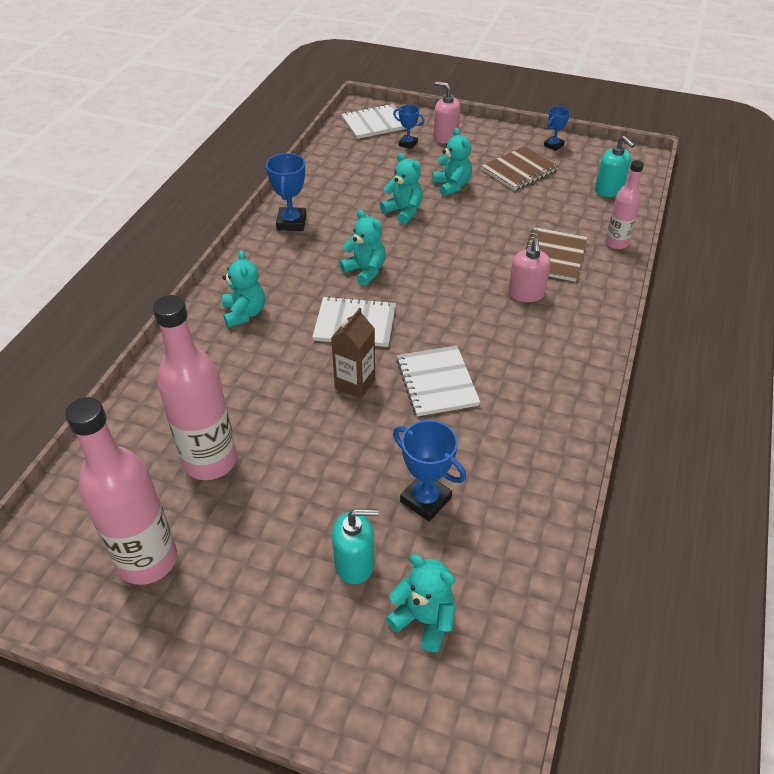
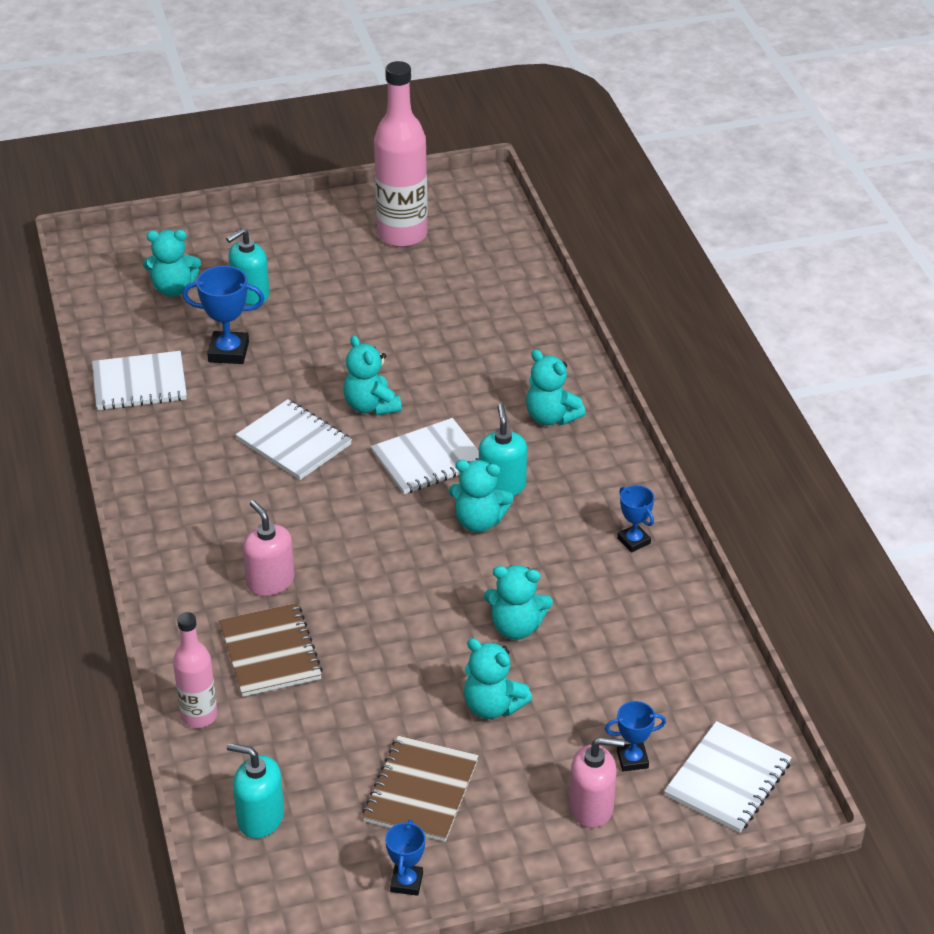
camera: 145 degrees right, 5 degrees down
pink bottle [153,295,237,480] -> none
blue trophy [266,153,306,231] -> blue trophy [617,485,654,553], size x0.62
brown carton [331,308,375,399] -> turquoise teddy bear [344,335,402,415]
none -> white notebook [92,351,187,410]
none -> turquoise soap dispenser [479,404,527,496]

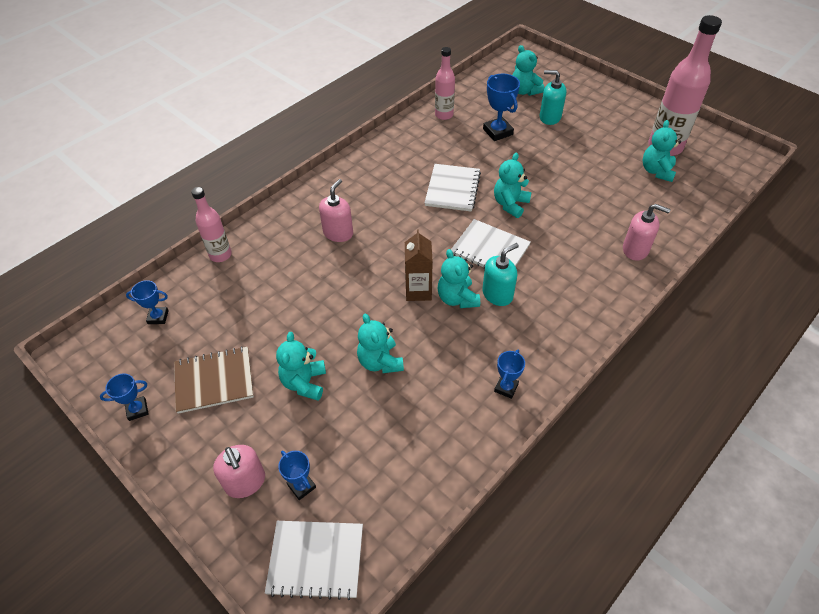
camera: 60 degrees right, 10 degrees up
white notebook [92,351,187,410] -> pink bottle [435,47,455,120]
brown notebook [219,603,323,697] -> none
turquoise soap dispenser [227,743,284,838] -> blue trophy [126,280,169,324]
turquoise teddy bear [526,349,586,425] -> turquoise teddy bear moved to [642,120,681,182]
none -> brown carton [405,229,433,301]
none -> pink soap dispenser [623,204,671,261]

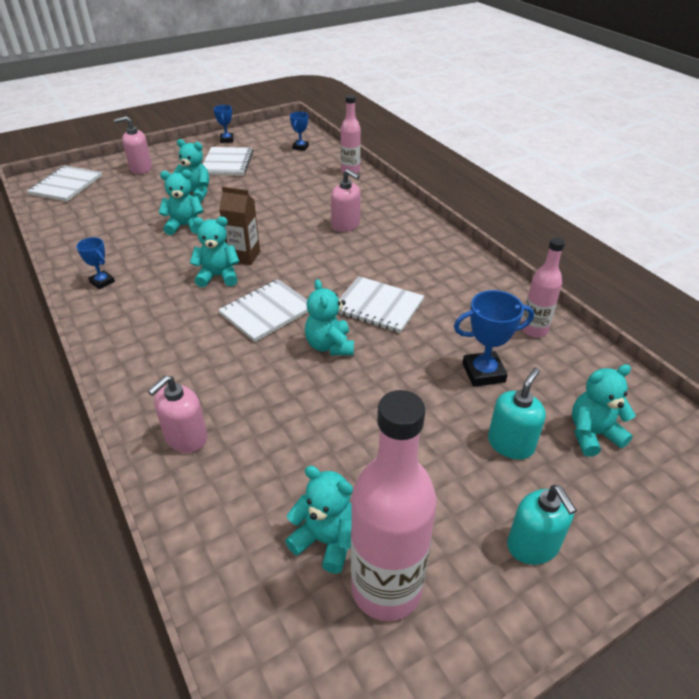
camera: 105 degrees right, 10 degrees down
brown notebook [174,346,254,414] -> white notebook [203,147,253,175]
blue trophy [278,451,316,500] -> none
turquoise soap dispenser [482,243,519,306] -> turquoise soap dispenser moved to [507,485,577,565]
turquoise teddy bear [494,152,532,218] -> turquoise teddy bear turned 150 degrees counterclockwise [305,279,354,355]

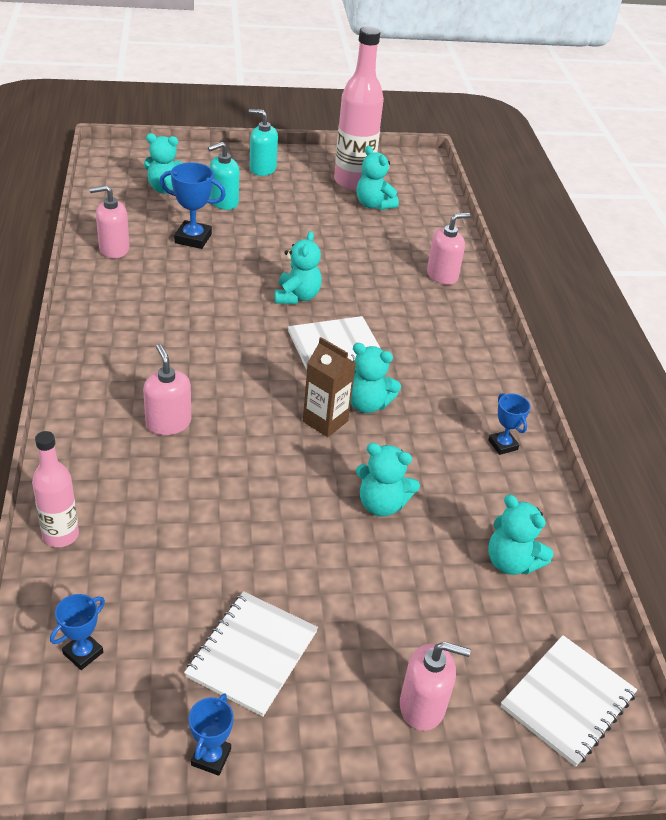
camera: 160 degrees left, 0 degrees up
turquoise teddy bear [173,139,209,202] -> turquoise teddy bear moved to [488,494,553,575]
white notebook [337,276,424,333] -> none
turquoise soap dispenser [507,485,577,565] -> turquoise soap dispenser turned 75 degrees counterclockwise [249,109,278,176]
pink bottle [521,237,565,338] -> pink soap dispenser [89,185,130,258]

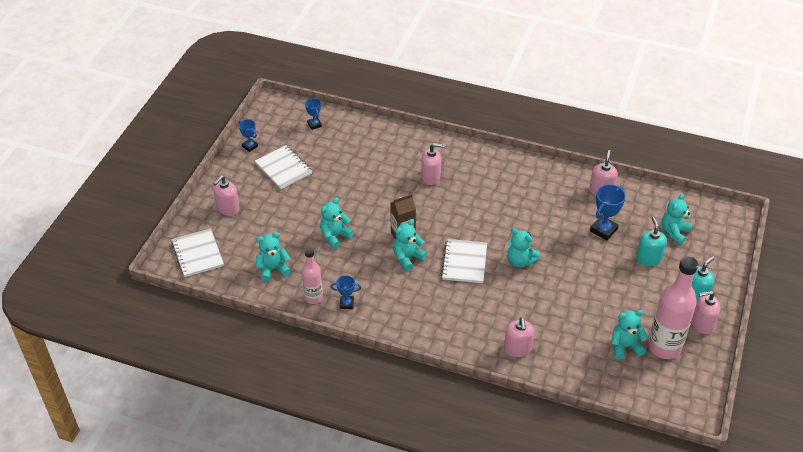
camera: 120 degrees right, 5 degrees up
pink bottle [32,431,79,547] -> pink bottle moved to [302,248,323,304]
none -> pink soap dispenser [692,291,720,334]

